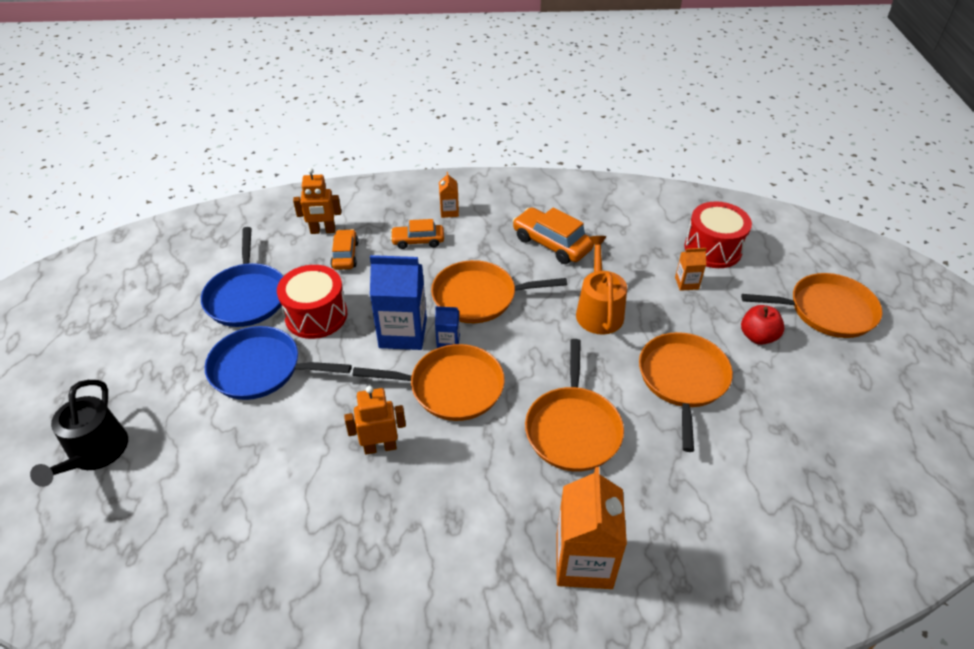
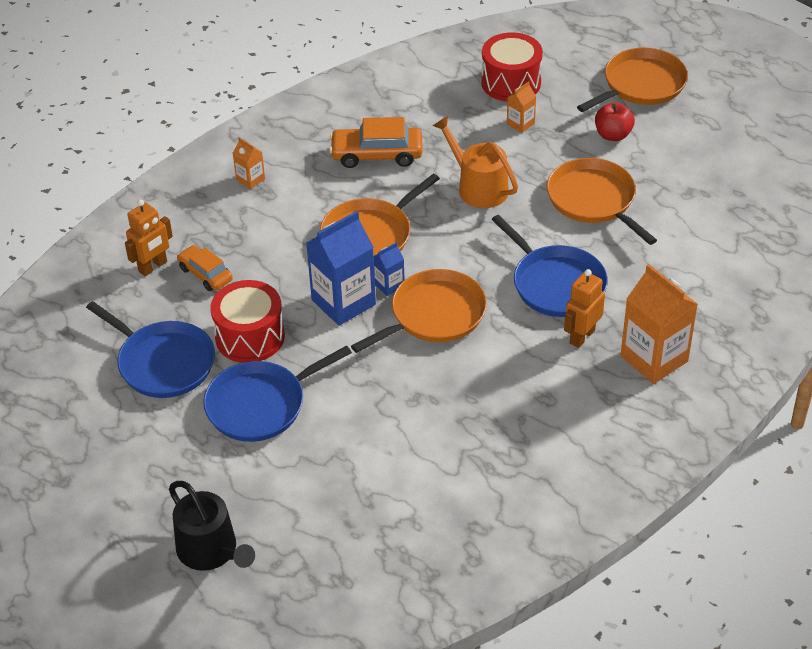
camera: 40 degrees left, 0 degrees up
orange robot [344,386,406,455] -> orange robot moved to [564,269,605,348]
orange car [391,219,444,249] -> none
orange pan [525,339,624,472] -> blue pan [491,215,608,317]

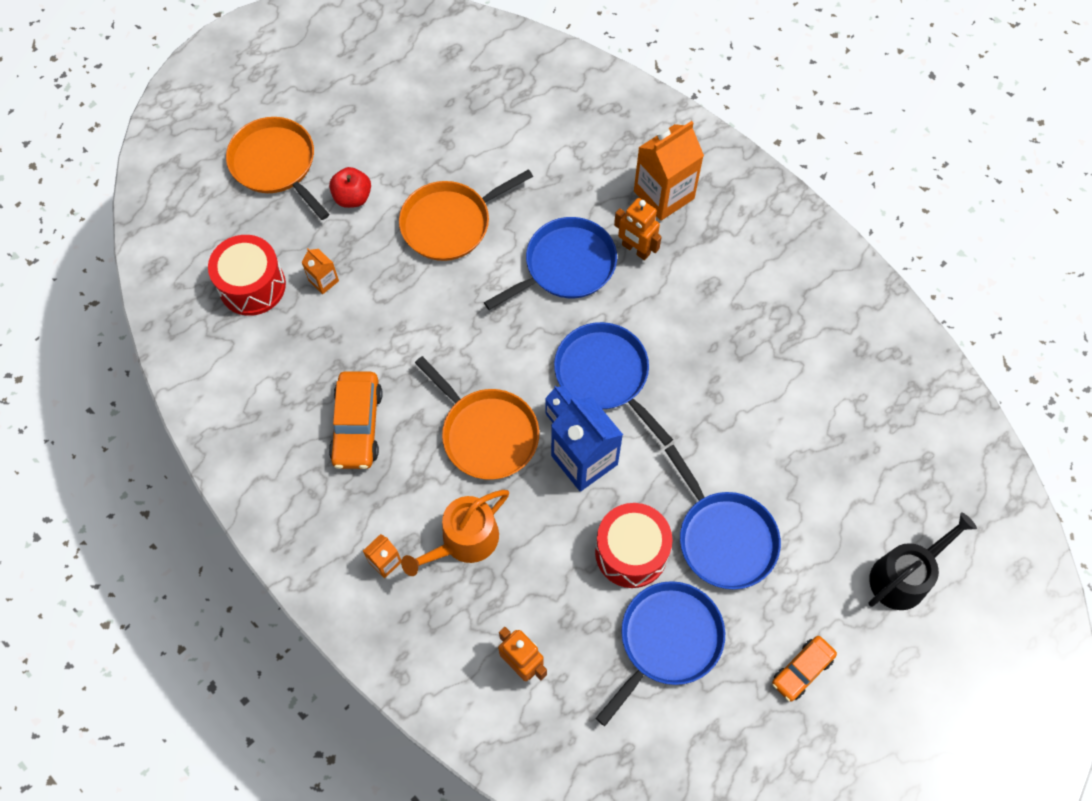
camera: 90 degrees left, 20 degrees up
orange car [177,245,233,291] -> orange car moved to [772,636,837,701]
orange pan [351,269,487,353] -> blue pan [554,322,673,446]
orange watering can [432,116,518,208] -> orange watering can moved to [401,490,509,576]

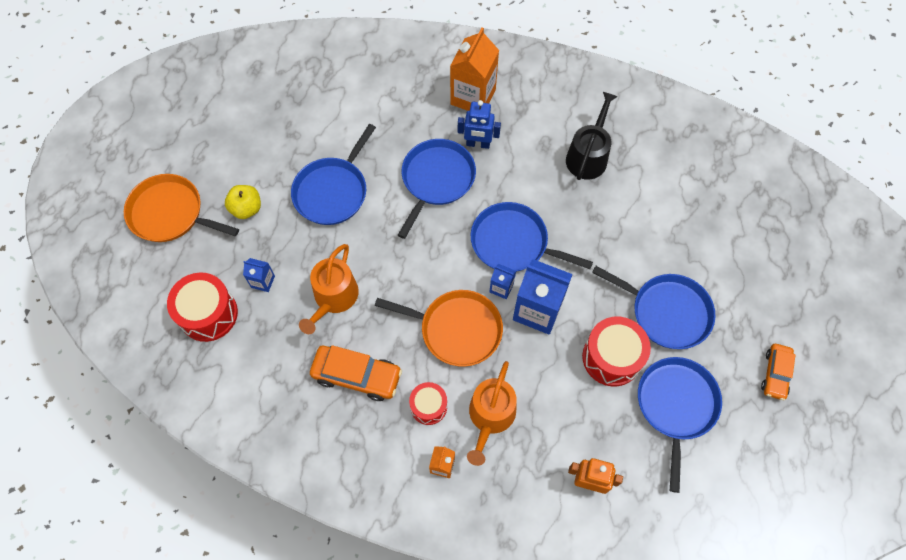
camera: 30 degrees left, 0 degrees up
orange carton [301,248,339,294] -> blue carton [243,258,275,292]
red apple [329,167,371,208] -> yellow apple [225,185,261,219]
orange car [329,371,383,469] -> orange car turned 45 degrees counterclockwise [310,345,402,401]
orange pan [399,169,533,261] -> blue pan [291,124,376,225]
orange robot [614,198,662,260] -> blue robot [458,100,501,149]
black watering can [868,512,977,610] -> black watering can moved to [566,92,618,180]
none -> orange watering can [299,244,359,334]
none -> red drum [409,382,447,425]

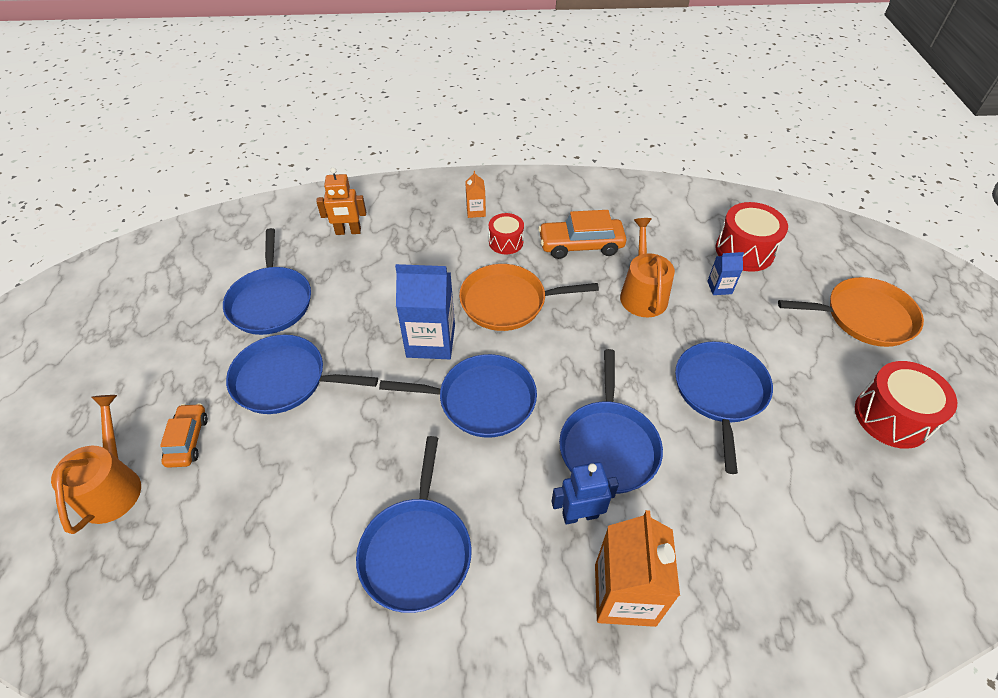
camera: 160 degrees right, 15 degrees down
yellow apple [225,185,261,219] -> none
orange watering can [467,361,517,466] -> orange watering can moved to [51,395,141,534]
blue carton [490,264,516,299] -> none
black watering can [566,92,618,180] -> blue pan [356,436,472,613]
red drum [582,317,651,386] -> red drum moved to [855,361,957,449]
orange car [761,344,796,400] -> orange car moved to [160,403,208,468]

